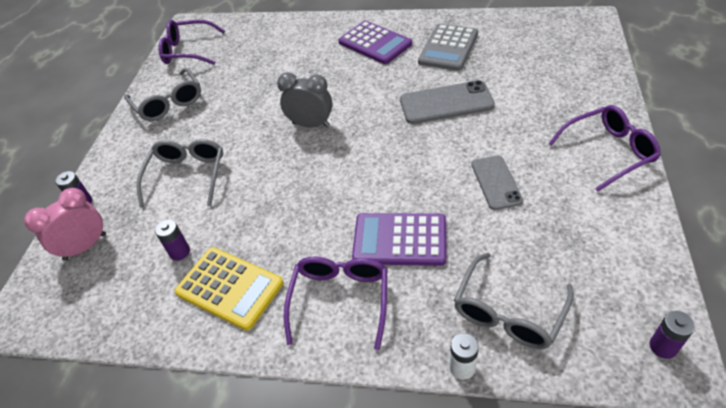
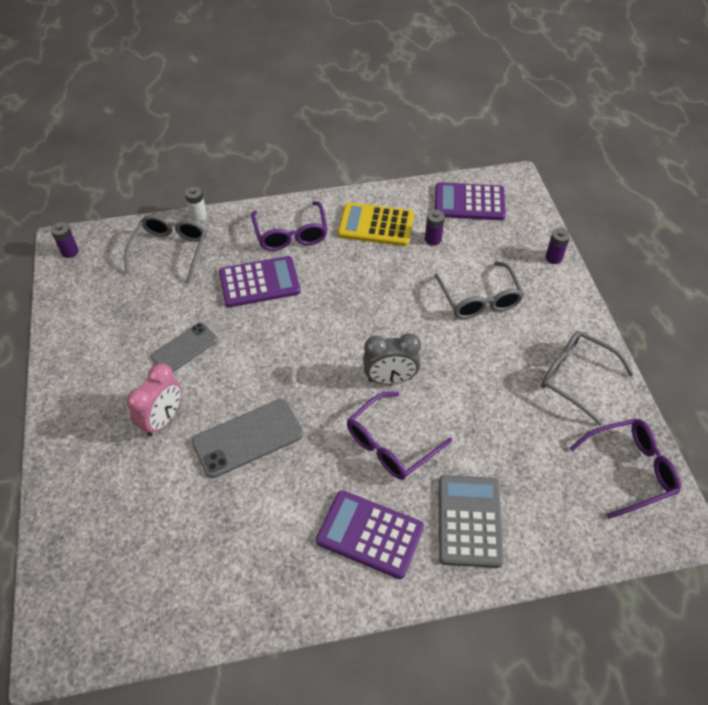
camera: 155 degrees right, 5 degrees up
pink clock [24,188,106,261] -> pink clock moved to [127,363,181,437]
grey calculator [418,24,478,71] -> grey calculator moved to [439,475,504,568]
grey phone [471,155,523,210] -> grey phone turned 75 degrees clockwise [151,322,218,372]
purple glasses [548,105,661,192] -> purple glasses moved to [347,391,452,480]
none -> purple calculator [435,182,506,220]

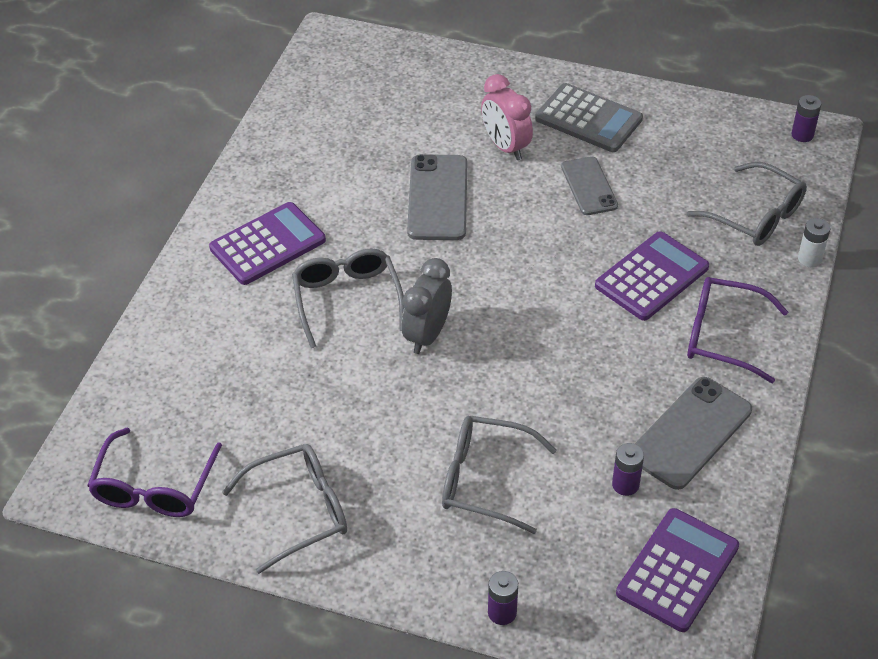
camera: 120 degrees right, 5 degrees down
purple calculator [219,256,301,307] -> purple calculator turned 150 degrees counterclockwise [595,231,709,321]
yellow calculator [338,202,414,246] -> grey phone [635,377,752,490]
purple glasses [347,391,452,480] -> grey glasses [292,249,404,348]
grey calculator [439,475,504,568] -> grey calculator moved to [535,83,643,152]

